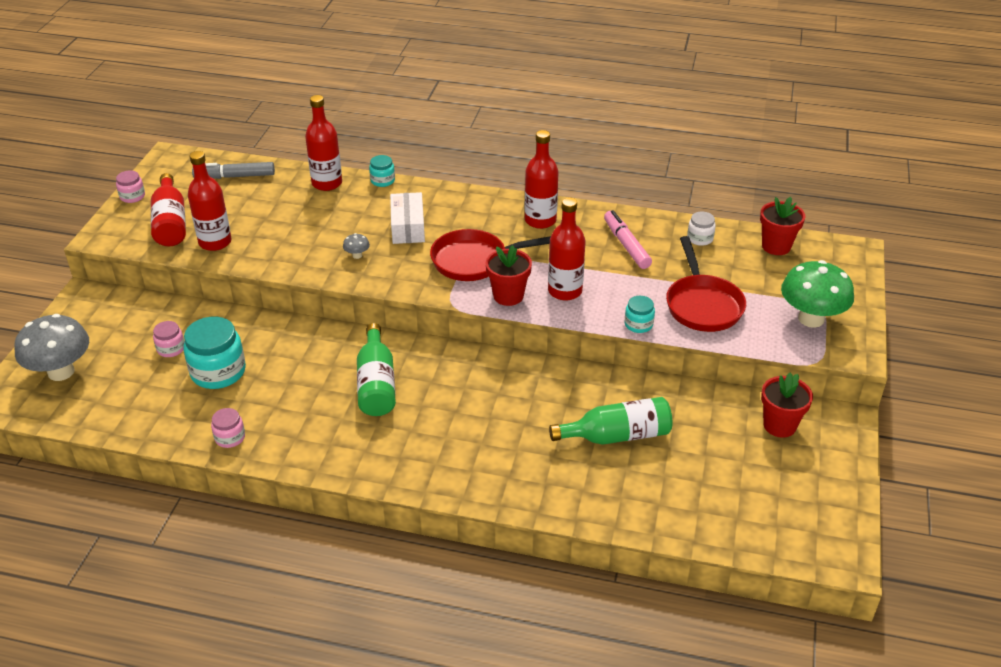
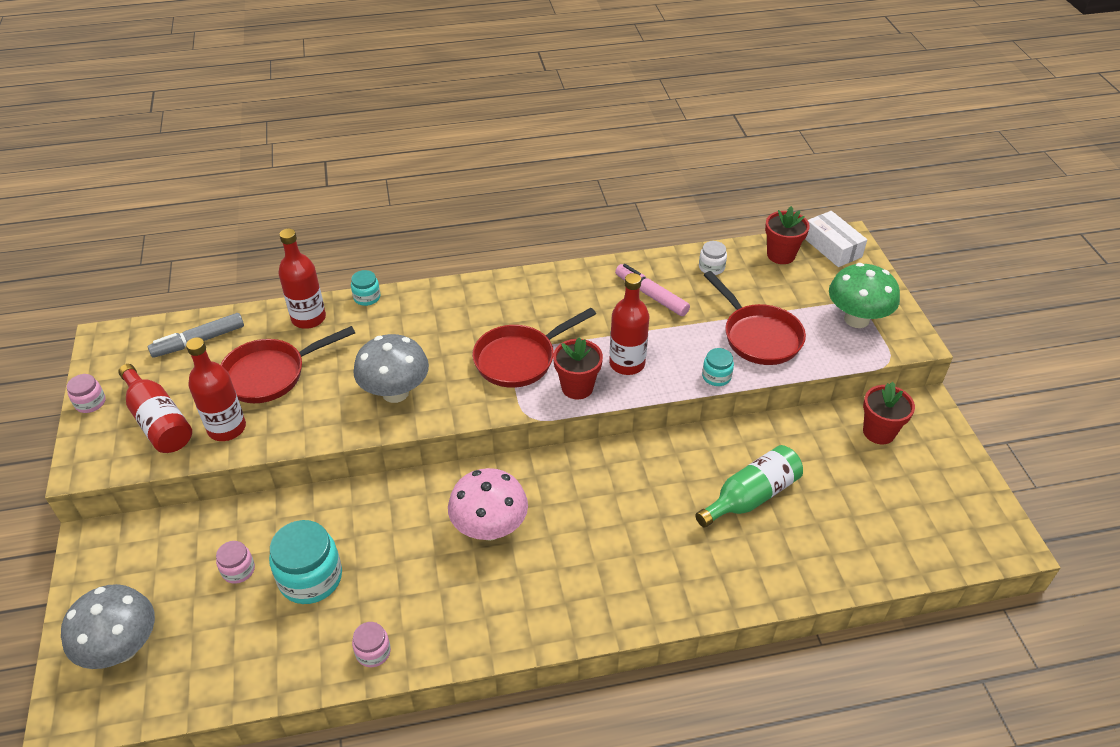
camera: 25 degrees left, 5 degrees up
grey mushroom [343,233,370,259] -> grey mushroom [353,334,429,403], size x2.47
green bottle [357,323,396,416] -> pink mushroom [448,468,528,541]
white box [390,192,425,244] -> white box moved to [805,211,867,267]
red bottle [524,130,559,229] -> none
none -> red pan [220,326,355,403]

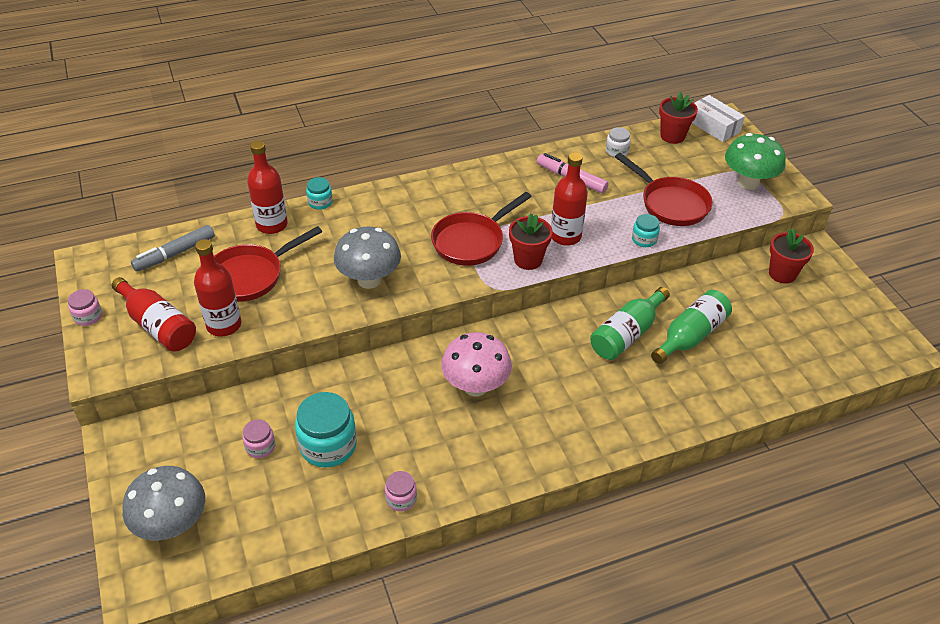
camera: 10 degrees left, 0 degrees up
none -> green bottle [590,287,670,360]

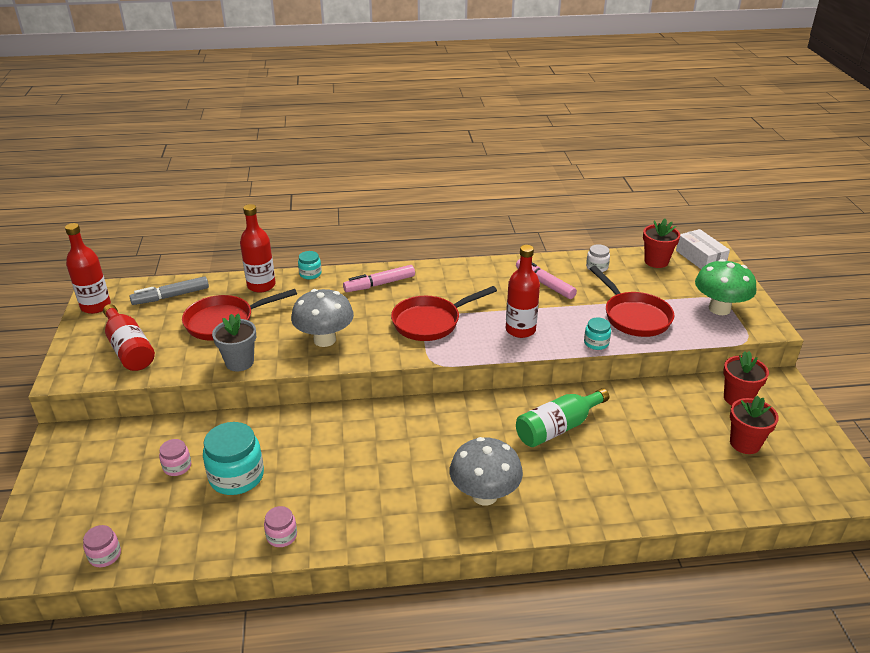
camera: 15 degrees right, 10 degrees down
pink jar [68,289,102,326] -> pink jar moved to [83,525,121,567]
grey mushroom [123,466,205,541] -> grey mushroom moved to [450,437,523,506]
red bottle [194,239,241,337] -> red bottle moved to [65,223,111,314]
pink mushroom [441,332,512,396] -> none
red flower pot [509,214,553,270] -> red flower pot moved to [730,396,779,454]
green bottle [651,290,732,364] -> none
none -> grey flower pot [212,314,256,371]
none -> pink marker [343,265,415,292]

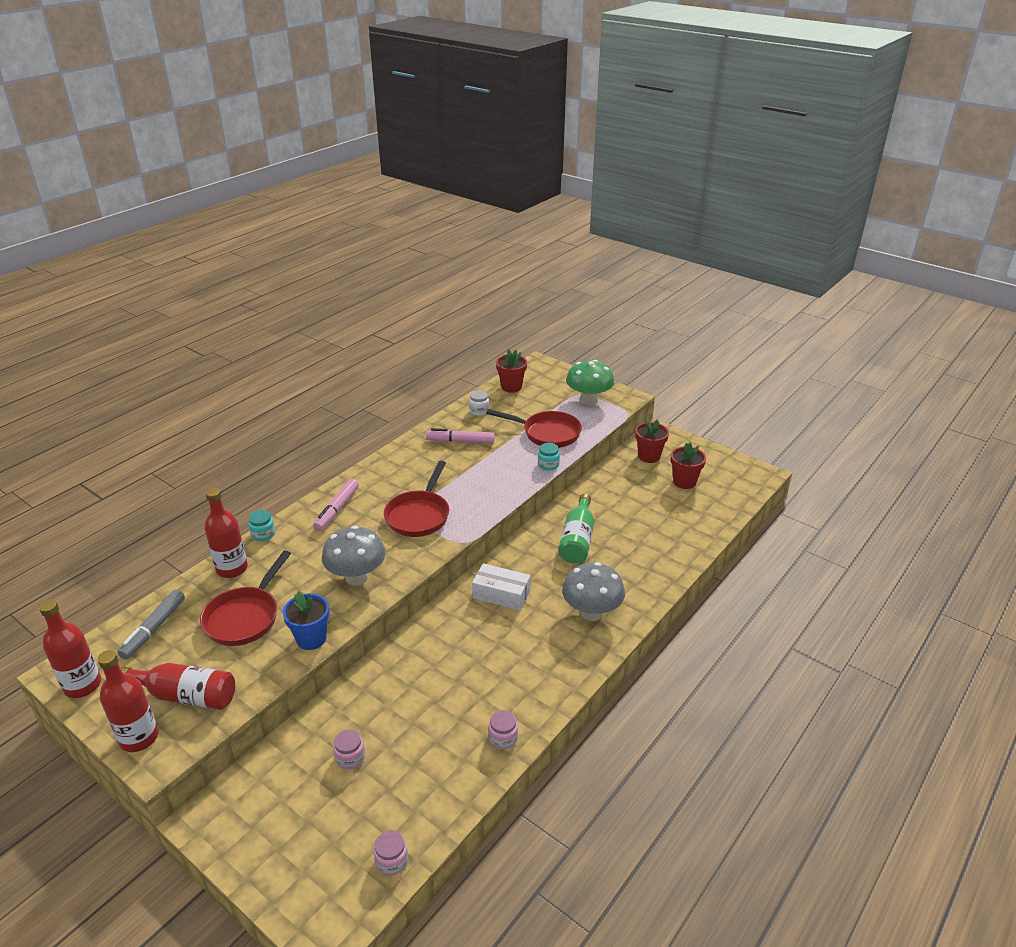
camera: 45 degrees left, 0 degrees up
turquoise jar [203,422,264,495] -> none
grey flower pot [212,314,256,371] -> blue flower pot [283,591,329,650]
red bottle [506,245,540,338] -> red bottle moved to [98,650,158,752]
white box [676,229,730,269] -> white box moved to [472,563,531,611]

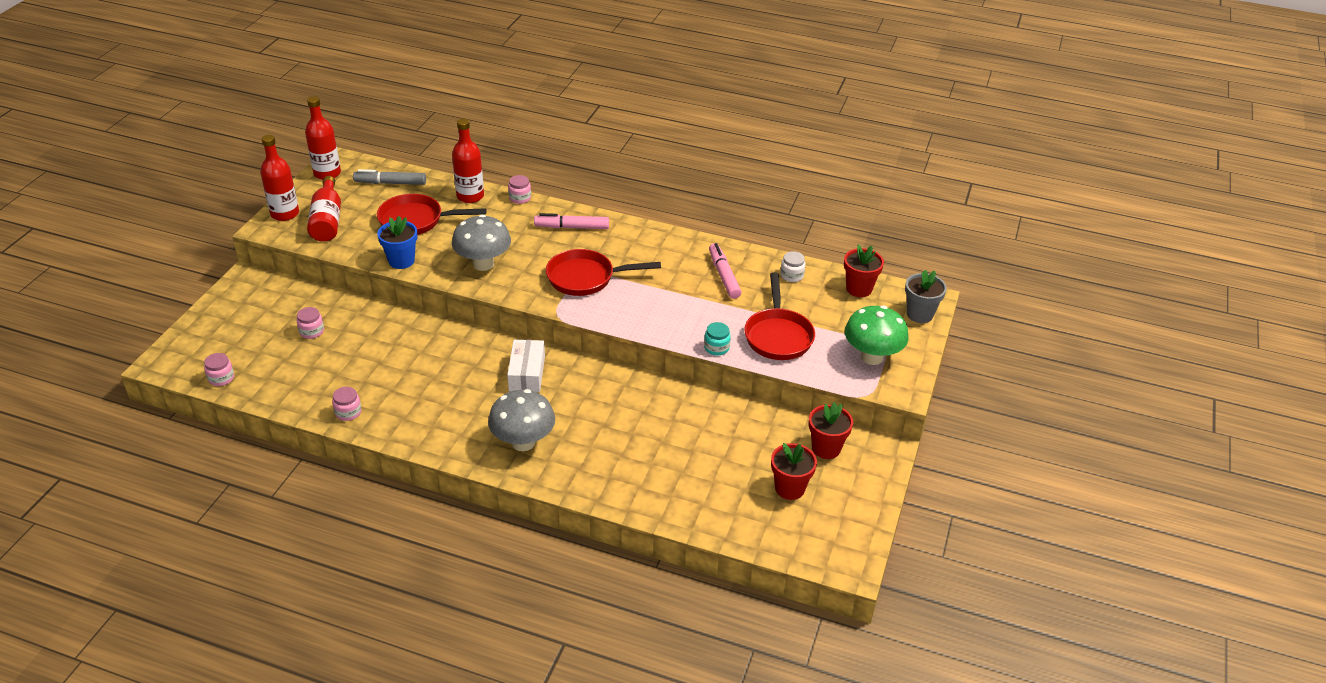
camera: 70 degrees right, 5 degrees up
turquoise jar [248,510,275,541] -> pink jar [508,175,531,204]
green bottle [558,494,594,563] -> none
none -> grey flower pot [905,270,947,323]

